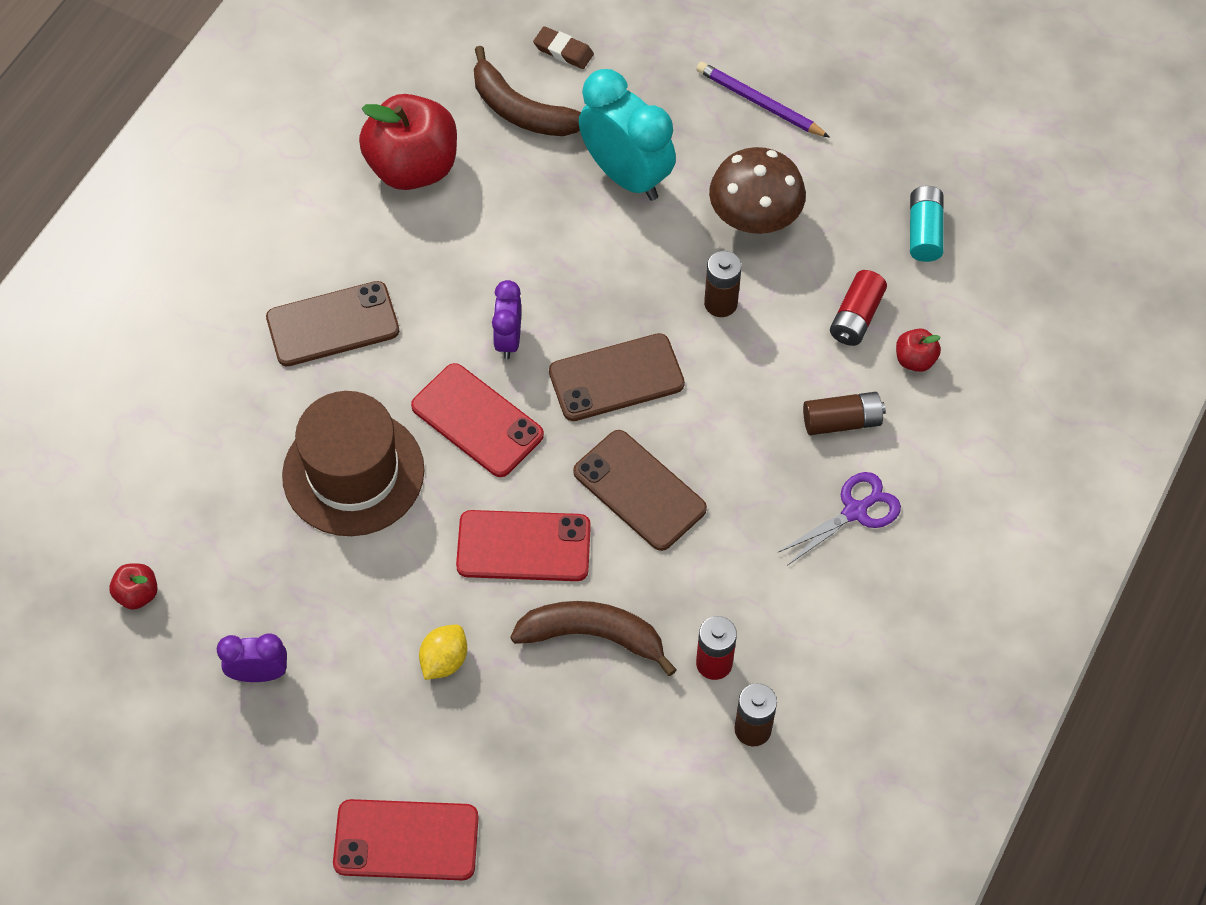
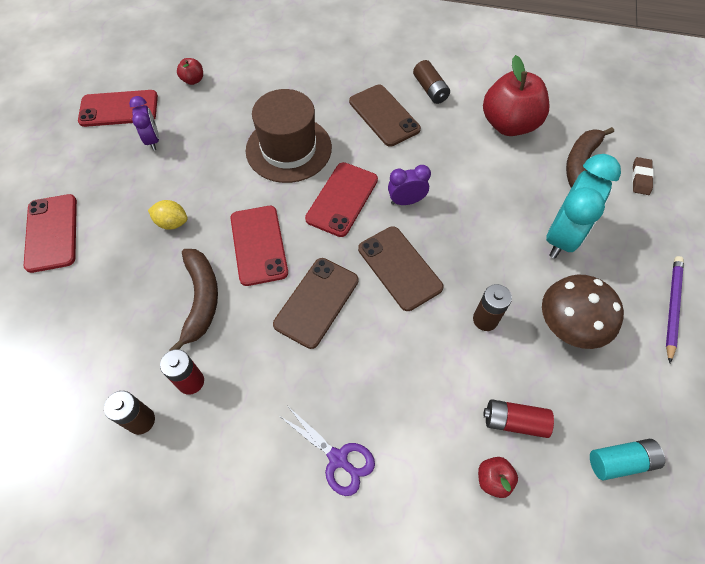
camera: 75 degrees right, 0 degrees up
brown battery [803,392,886,435] -> brown battery moved to [413,60,450,104]
none -> red phone [78,90,158,127]

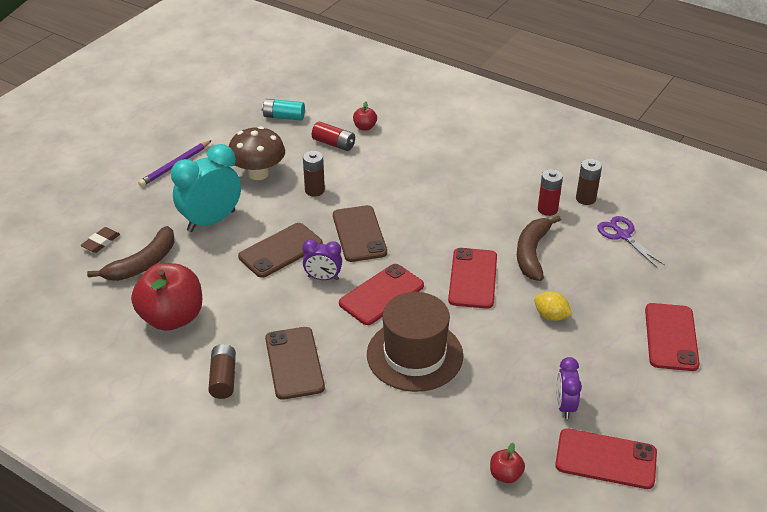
camera: 160 degrees left, 20 degrees down
brown phone [273,258,359,349] -> brown phone moved to [238,223,323,278]
purple scissors [281,408,375,496] -> purple scissors moved to [597,216,665,268]

